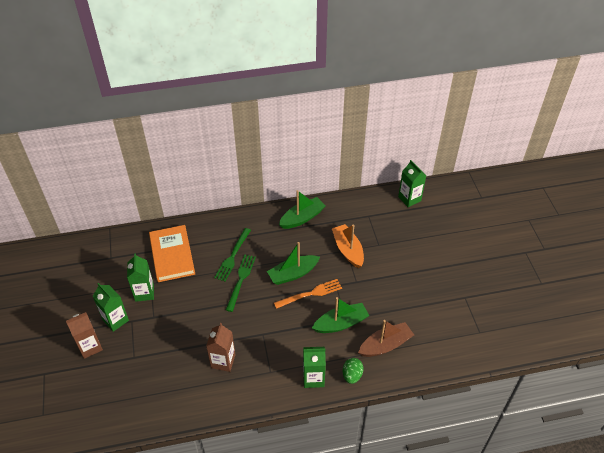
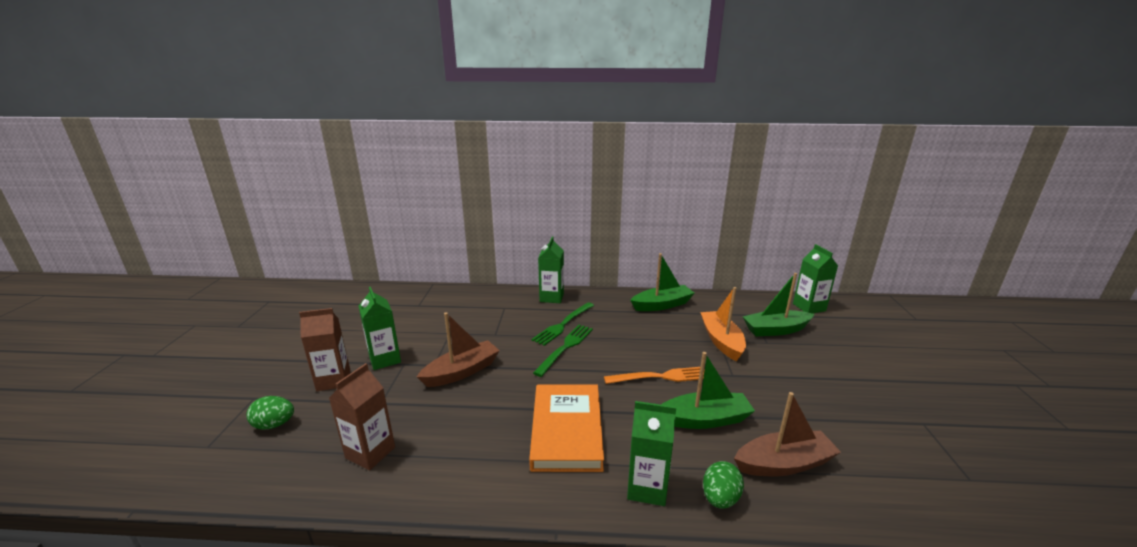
camera: 15 degrees right, 25 degrees down
green carton [127,253,154,302] -> green carton moved to [538,236,564,303]
orange book [149,225,195,282] -> orange book moved to [529,384,604,472]
brown carton [206,323,236,372] -> brown carton moved to [329,363,395,470]
green boat [267,242,320,285] -> green boat moved to [743,273,814,336]
none -> green egg [246,396,294,430]
none -> brown boat [417,312,500,387]

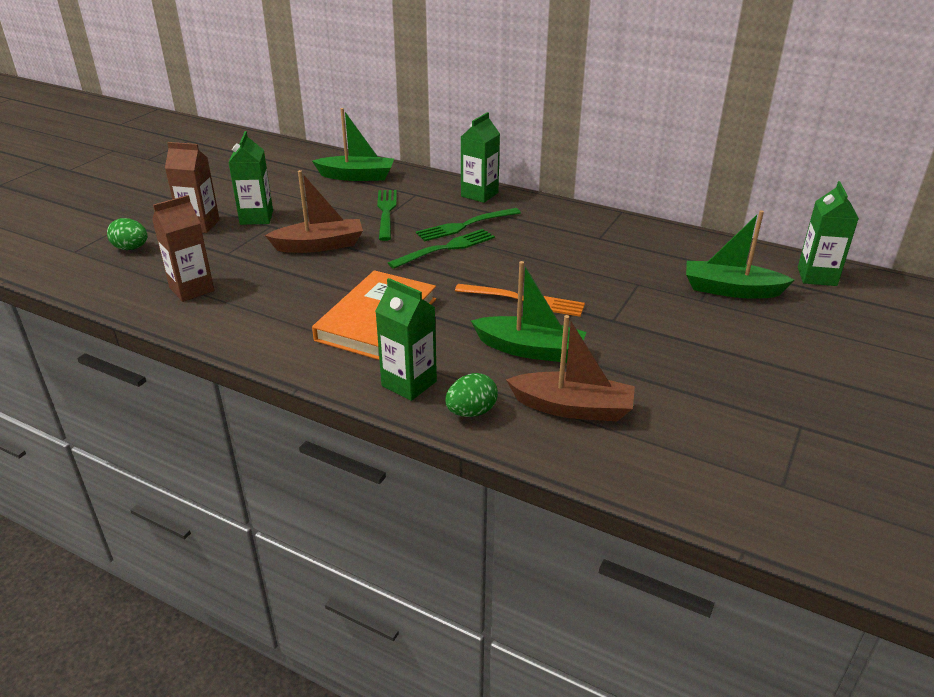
camera: 25 degrees right, 10 degrees up
green boat [630,253,694,311] -> green boat moved to [312,108,394,181]
orange boat [700,287,746,361] -> none
none -> green fork [377,190,397,241]

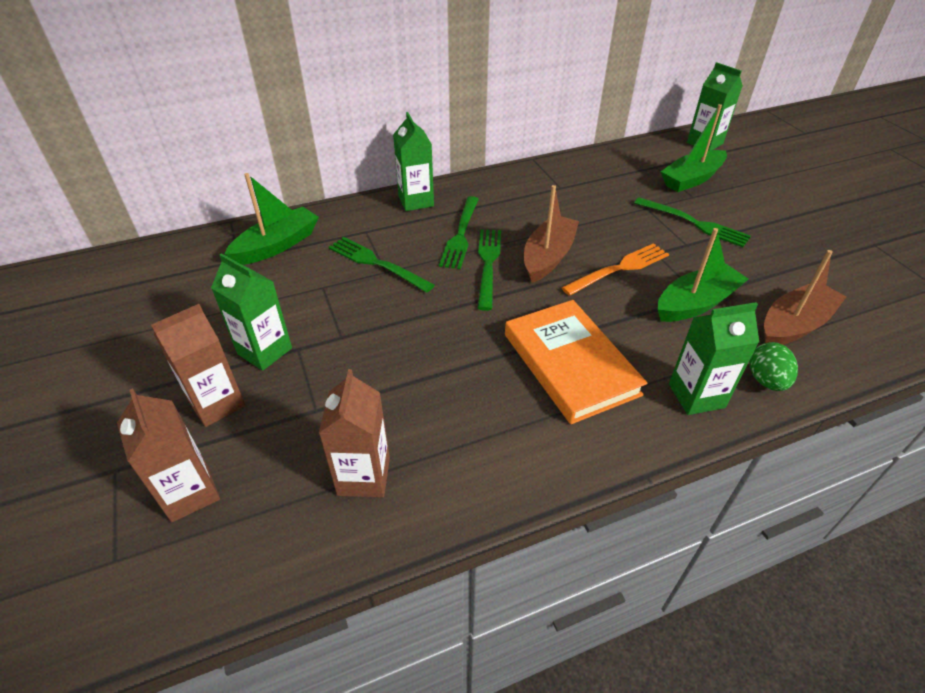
camera: 50 degrees left, 10 degrees up
green egg [107,218,148,250] -> brown carton [117,388,220,522]
brown boat [265,170,363,253] -> brown boat moved to [524,185,579,283]
none -> green fork [634,197,751,247]

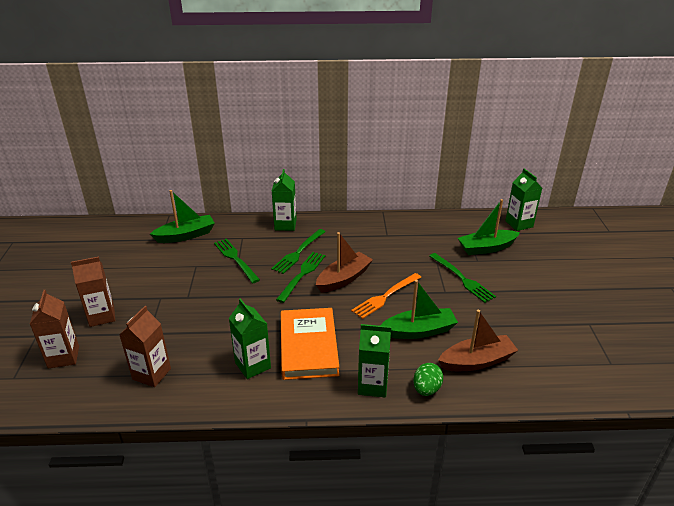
camera: 20 degrees right, 10 degrees down
green carton [211,253,292,371] -> green carton moved to [229,298,271,379]
orange fork [561,243,669,296] -> orange fork turned 150 degrees clockwise [351,273,422,319]

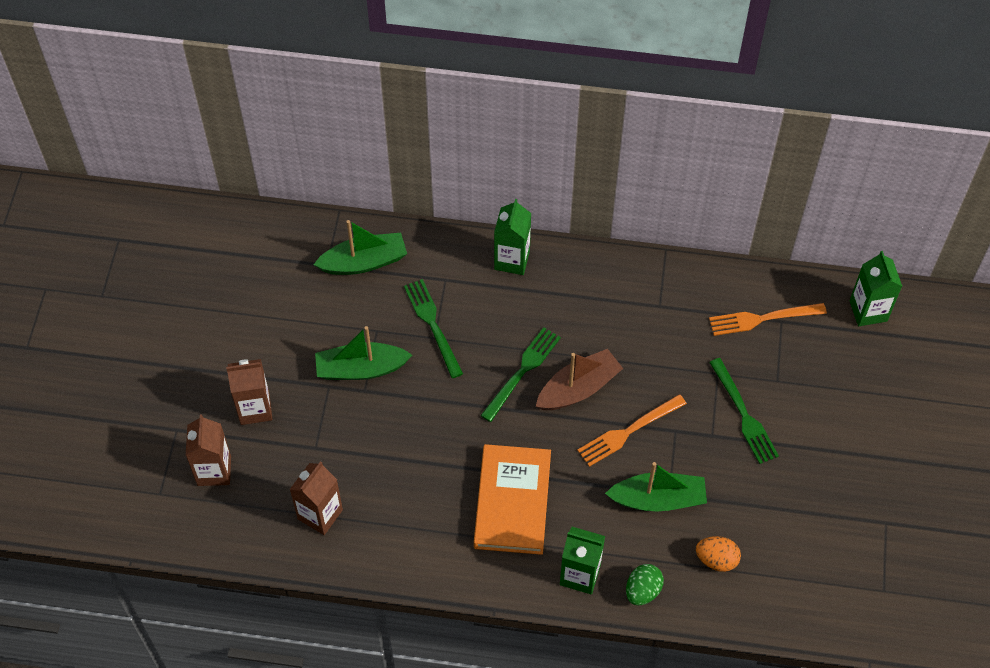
camera: 10 degrees right, 25 degrees up
green carton [229,298,271,379] -> none
green fork [271,229,326,274] -> none
brown boat [438,310,518,371] -> orange egg [696,536,741,572]
green boat [458,199,520,255] -> green boat moved to [315,326,412,380]
none -> orange fork [709,303,827,336]

